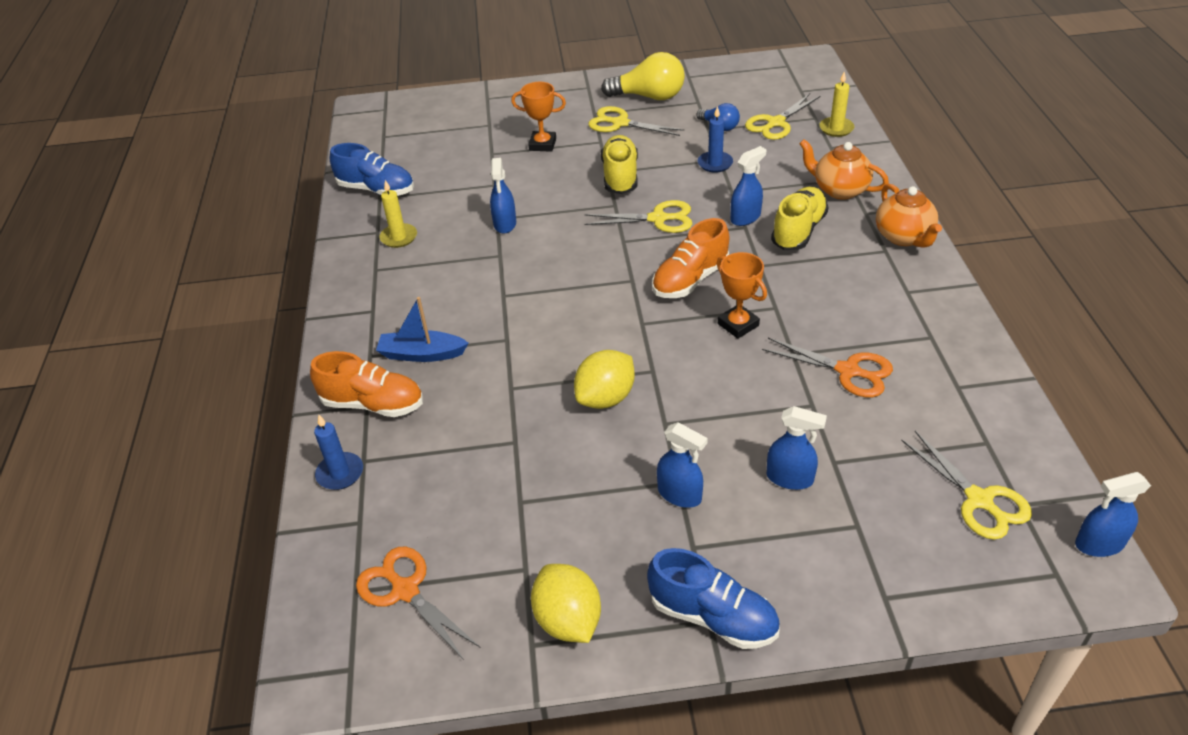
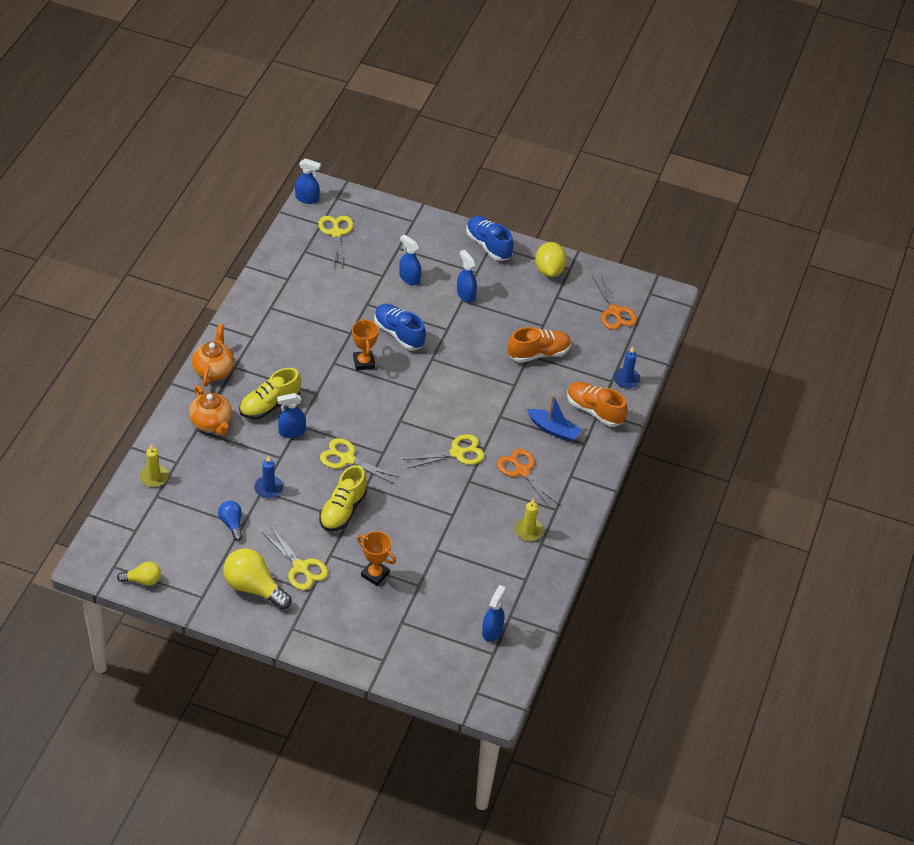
camera: 160 degrees left, 5 degrees up
blue shoe [330,143,414,196] -> blue shoe moved to [374,304,426,350]
blue spray bottle [490,158,516,234] -> blue spray bottle moved to [482,585,506,642]
yellow lemon [574,350,635,409] -> none
orange shoe [652,218,729,298] -> orange shoe moved to [507,327,571,362]
yellow scissors [745,93,820,140] -> yellow scissors moved to [403,434,485,469]
orange scissors [762,338,893,398] -> orange scissors moved to [497,449,561,510]
none -> yellow light bulb [117,562,161,586]

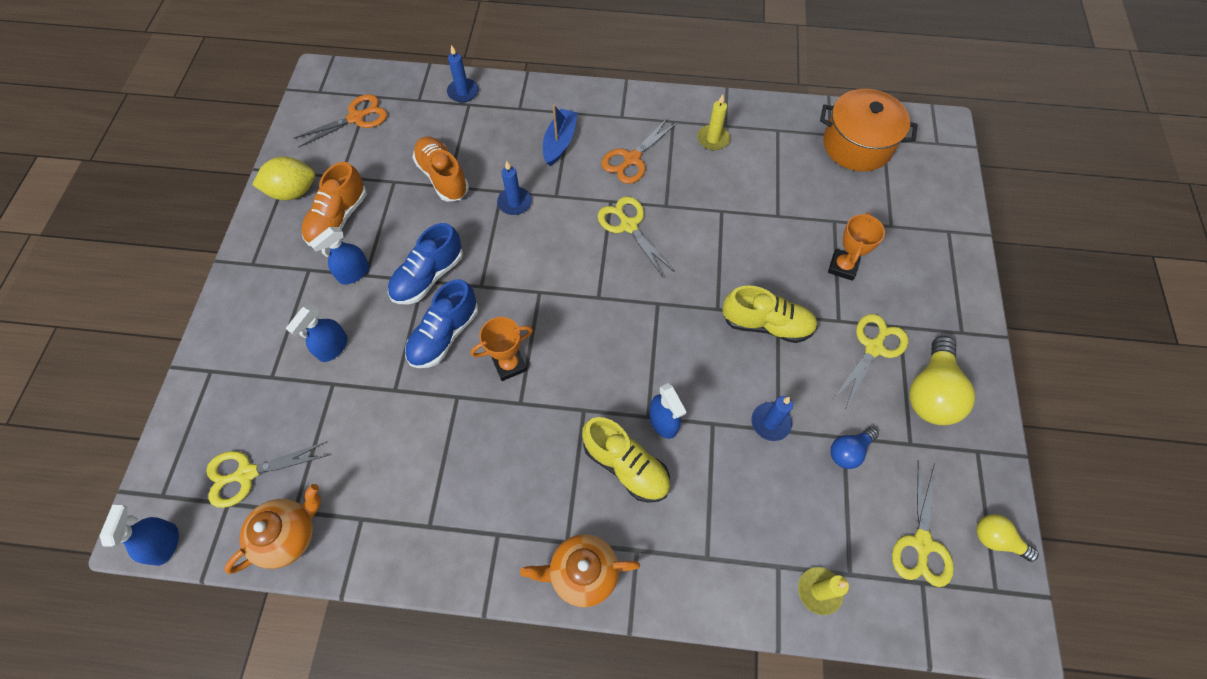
camera: 100 degrees left, 15 degrees up
yellow light bulb [117,562,161,586] -> yellow light bulb turned 45 degrees counterclockwise [976,514,1039,562]
orange teapot [189,385,232,436] -> orange teapot moved to [224,484,321,574]
yellow scissors [320,438,398,484] -> yellow scissors moved to [892,460,954,587]
blue shoe [466,216,514,261] -> blue shoe moved to [388,223,463,304]
blue spray bottle [482,585,506,642] -> orange pot [820,89,918,171]
orange shoe [567,382,627,427] -> orange shoe moved to [302,162,367,246]
none -> blue candle [497,161,532,215]

